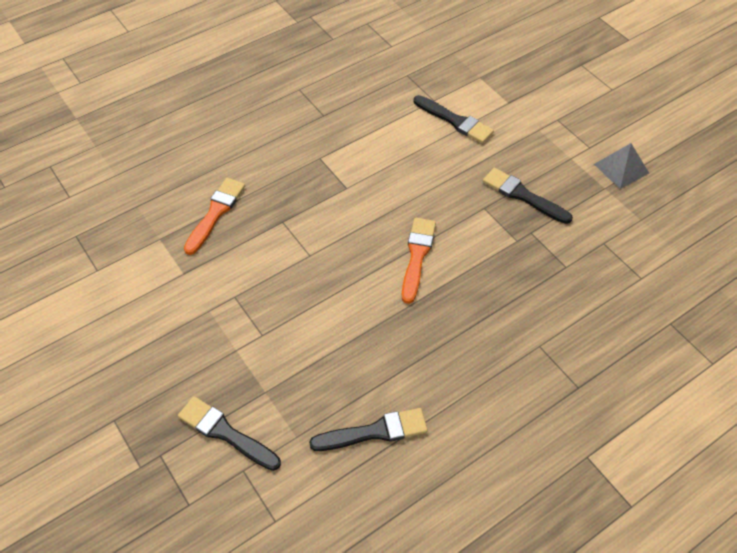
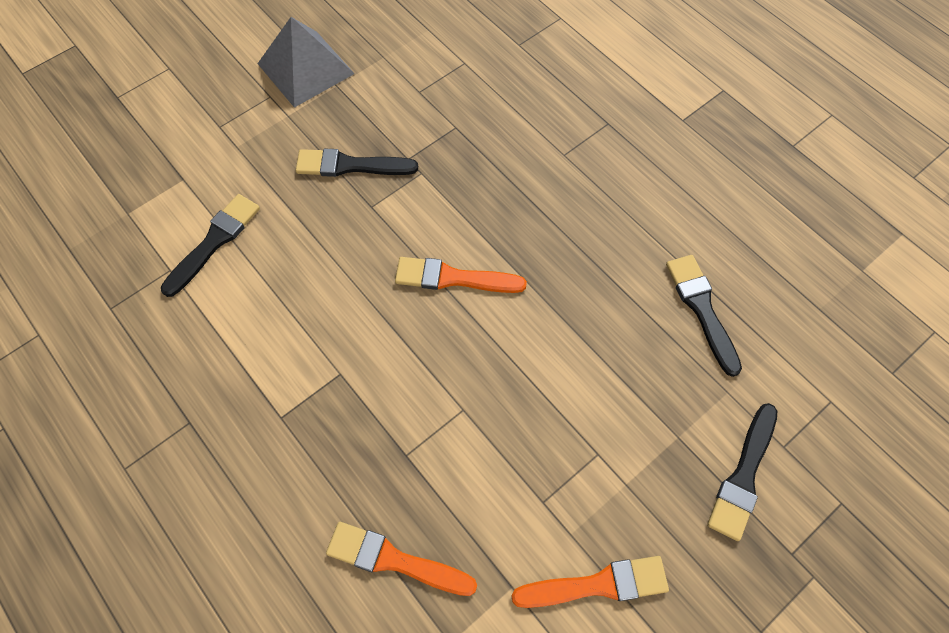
camera: 95 degrees left, 10 degrees up
black brush [483,168,573,224] -> black brush turned 60 degrees clockwise [296,149,418,177]
grey pyramid [594,143,649,189] -> grey pyramid [257,17,355,108], size x1.51
none -> orange brush [511,556,669,608]

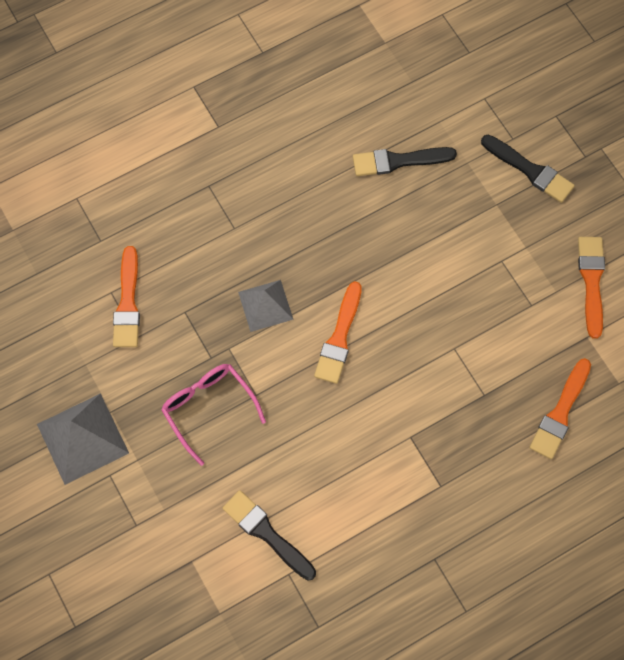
camera: 80 degrees left, 5 degrees up
black brush [296,149,418,177] -> pink glasses [161,364,266,466]
none -> orange brush [113,246,140,347]
none -> grey pyramid [238,280,294,332]

